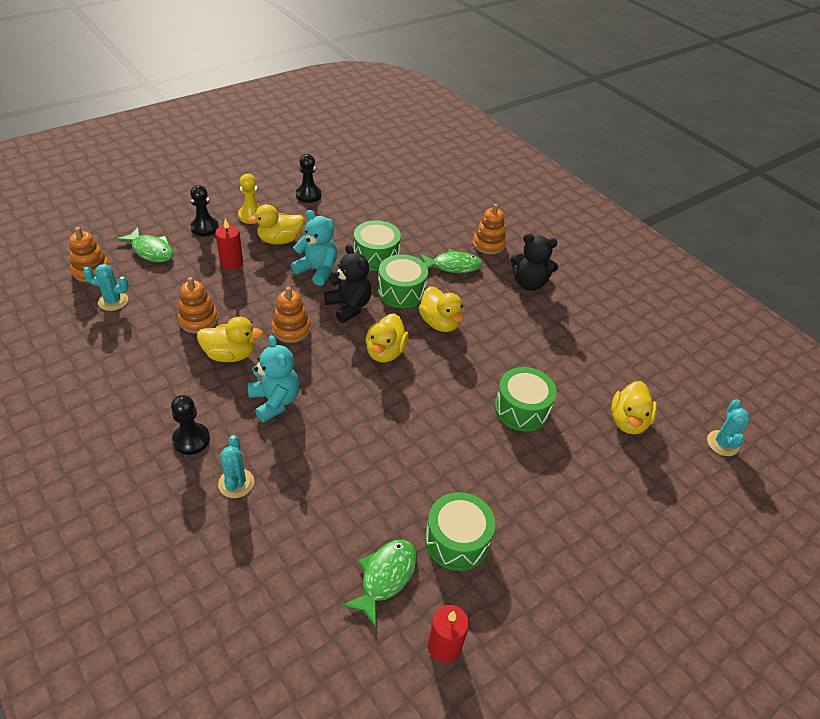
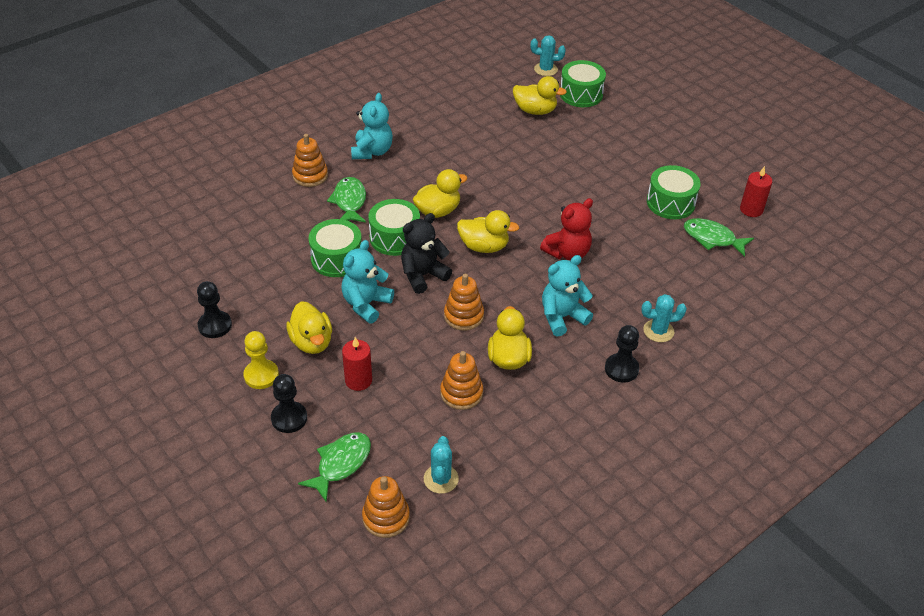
camera: 90 degrees left, 0 degrees up
green drum [495,367,557,432] -> green drum moved to [560,60,606,107]
black teddy bear [510,234,558,291] -> turquoise teddy bear [351,93,393,159]
none -> red teddy bear [540,198,593,260]

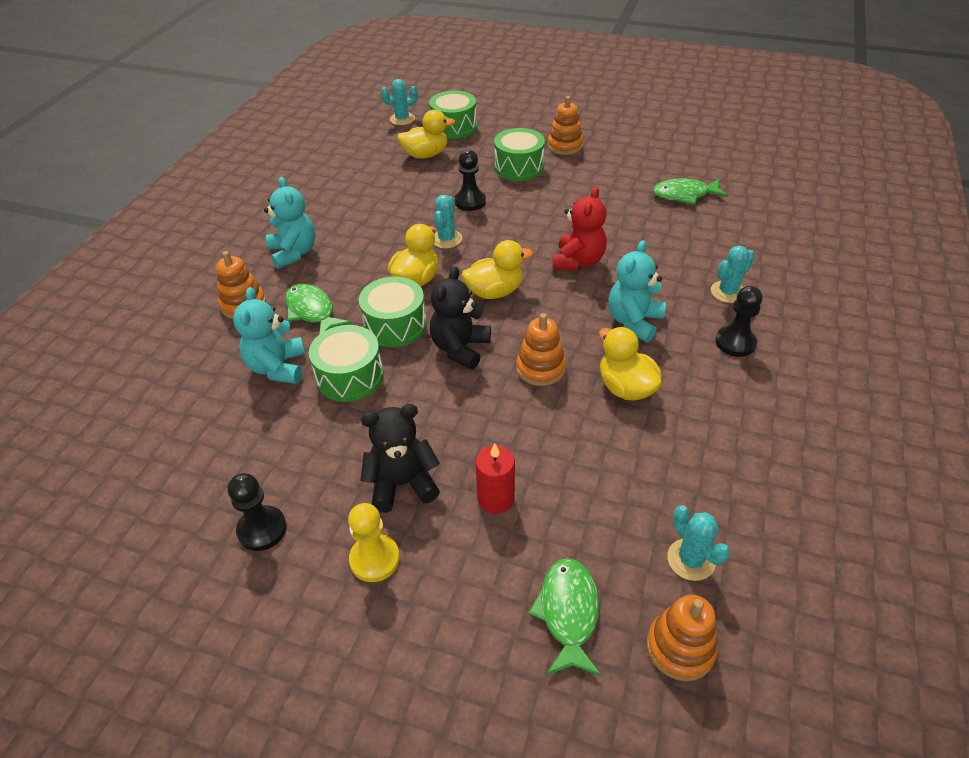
camera: 30 degrees left, 0 degrees up
black pawn [271,374,307,433] -> black pawn moved to [454,149,486,211]
yellow duck [286,301,332,354] -> black teddy bear [360,404,440,513]
turquoise teddy bear [341,240,394,324] -> turquoise teddy bear moved to [233,287,305,384]
orange stacking toy [440,351,483,410] -> orange stacking toy moved to [547,96,583,155]
green drum [647,165,701,219] -> green drum moved to [494,128,545,181]
red candle [740,166,772,217] -> none
none -> turquoise cactus [434,195,462,248]

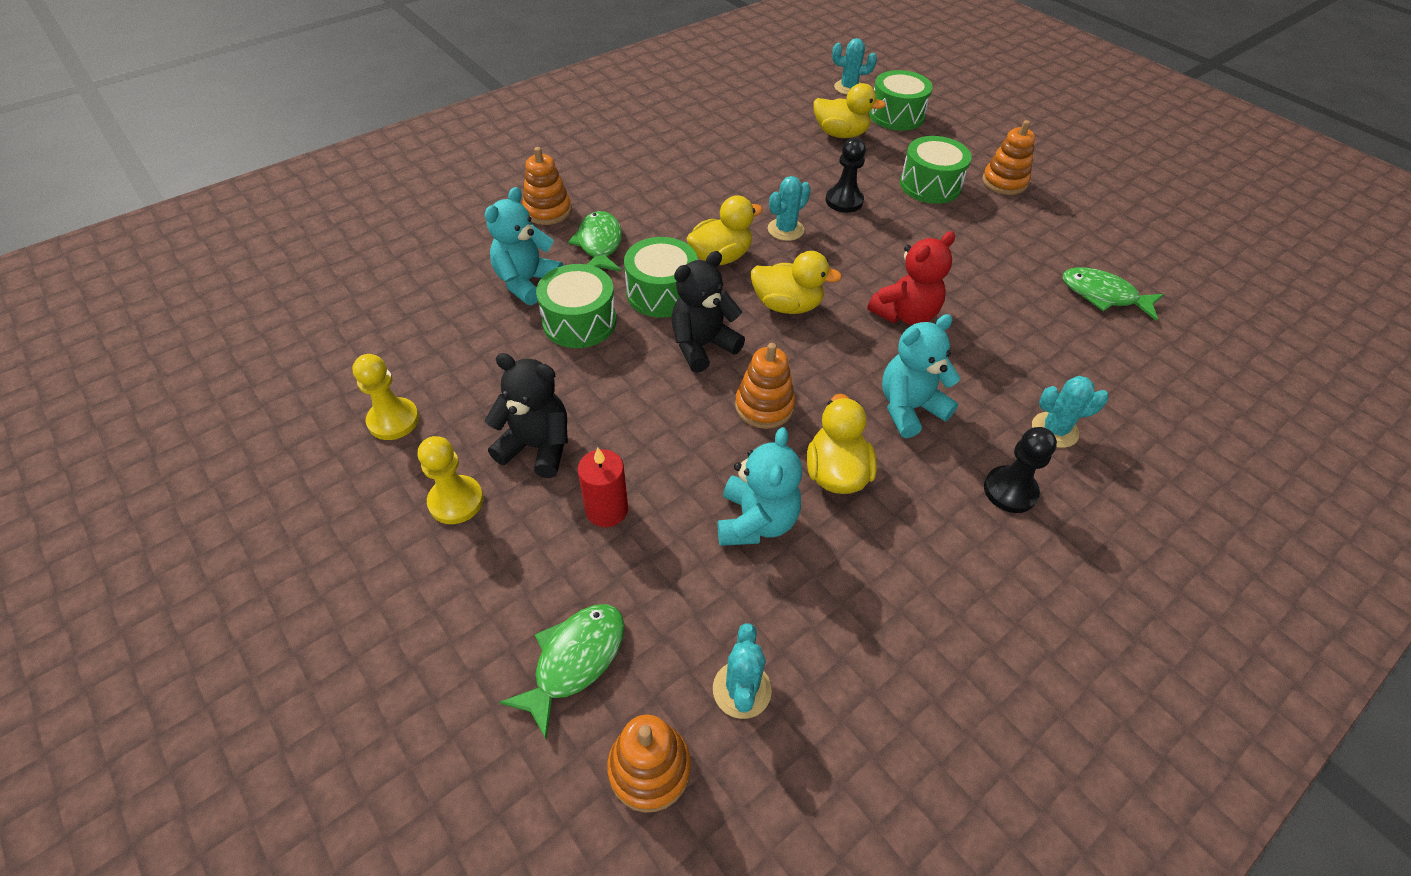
camera: 30 degrees right, 5 degrees up
black pawn [228,473,287,551] -> yellow pawn [352,354,419,440]
turquoise teddy bear [264,177,316,269] -> turquoise teddy bear moved to [718,427,802,546]

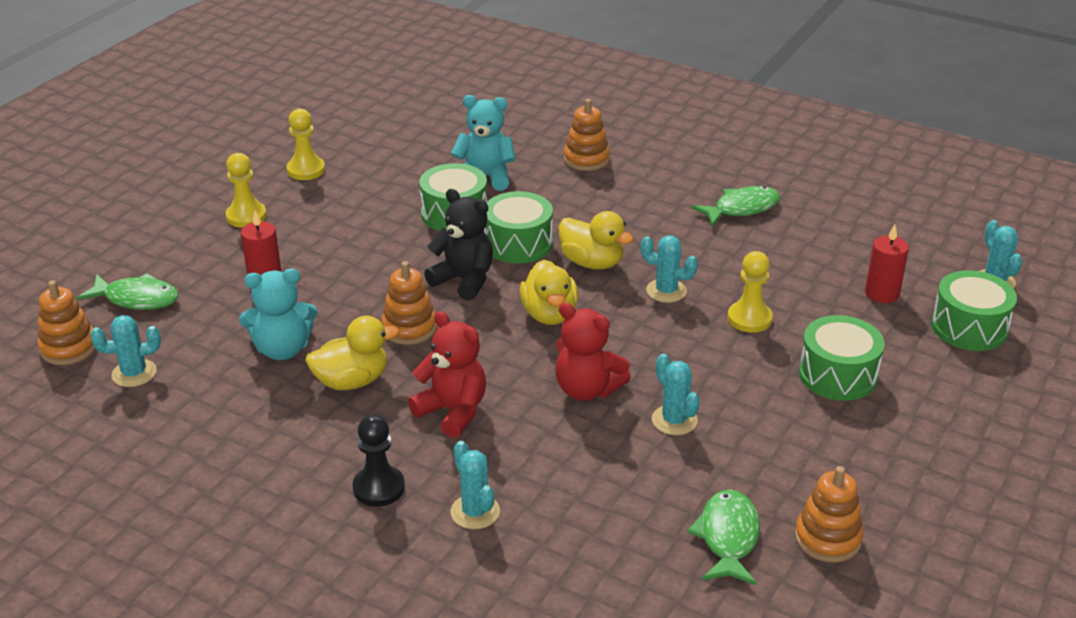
camera: 70 degrees right, 15 degrees down
black teddy bear [485,353,568,478] -> none
green fish [568,211,622,271] -> green fish moved to [691,186,780,227]
yellow duck [814,83,886,138] -> red candle [865,225,909,303]
black pawn [826,138,866,213] -> yellow pawn [727,251,773,333]
turquoise teddy bear [882,314,961,438] -> red teddy bear [408,311,486,438]
orange stacking toy [982,120,1035,195] -> orange stacking toy moved to [795,466,863,563]
none -> turquoise cactus [652,354,700,435]

